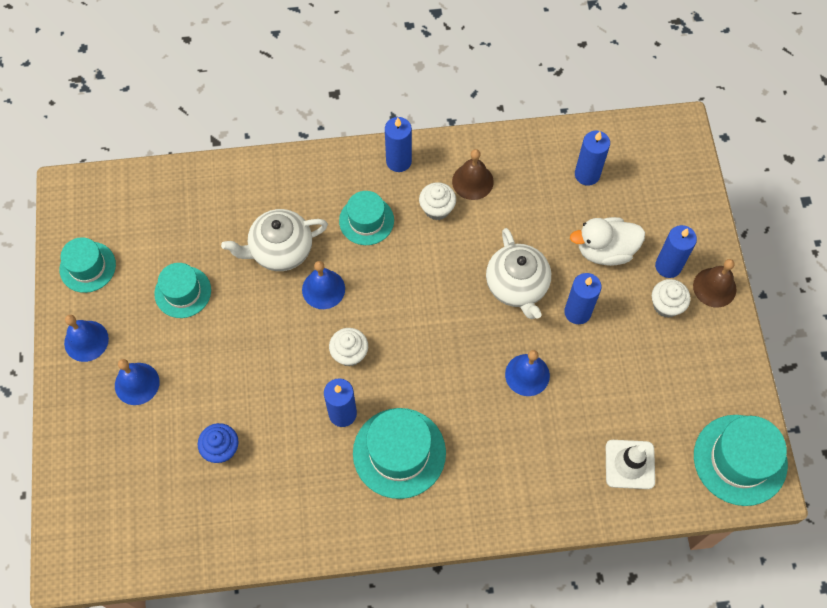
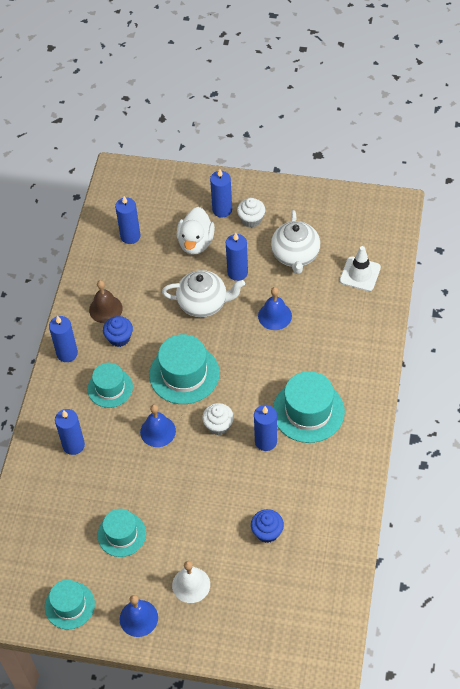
camera: 70 degrees left, 10 degrees down
blue bell [115,359,160,405] -> white bell [172,561,210,603]
white teapot [221,209,328,271] -> white teapot moved to [271,210,320,274]
white cupcake [419,182,456,220] -> blue cupcake [103,316,133,347]
brown bell [693,259,737,308] -> none
turquoise hat [694,415,788,506] -> turquoise hat moved to [149,334,220,404]
none -> blue candle [55,409,85,455]

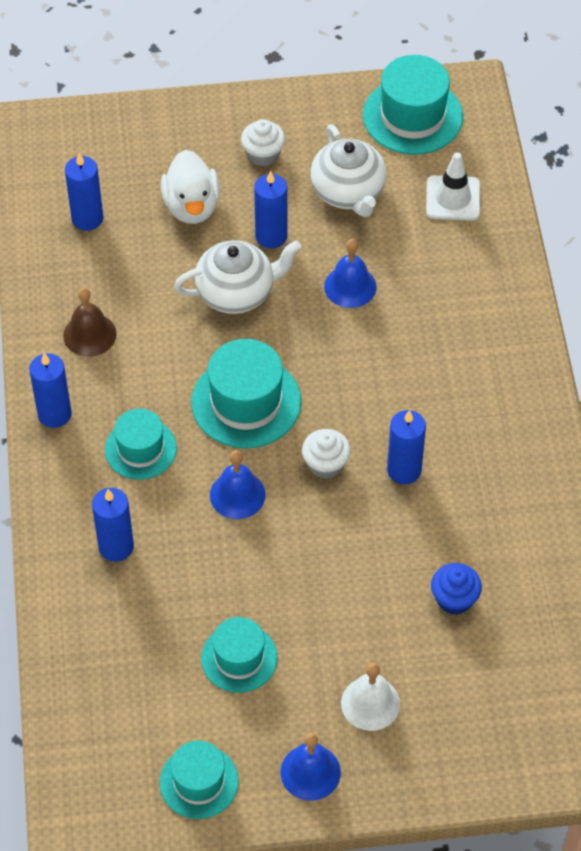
camera: 20 degrees left, 0 degrees up
blue cupcake [103,316,133,347] -> none
blue candle [210,169,232,217] -> none
turquoise hat [273,371,345,443] -> turquoise hat moved to [363,55,463,155]

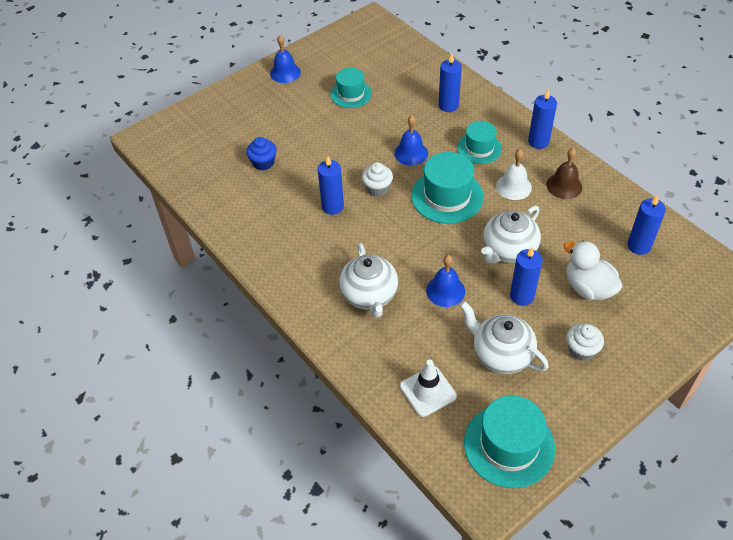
camera: 150 degrees right, 5 degrees down
turquoise hat [159,741,239,819] -> none
white bell [341,663,400,731] -> white bell moved to [496,149,532,200]
none -> white teapot [339,243,398,318]

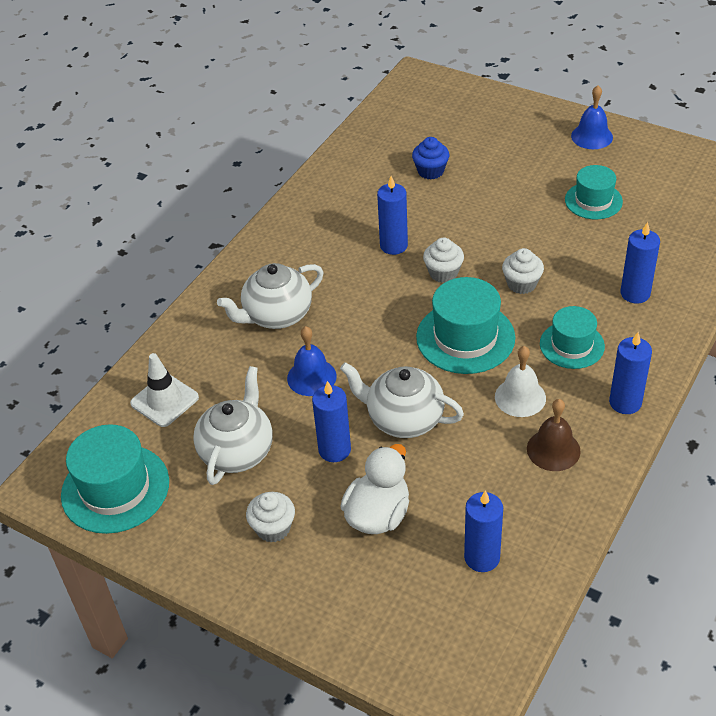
camera: 70 degrees right, 5 degrees down
blue bell [394,115,428,166] -> white cupcake [502,248,544,294]

